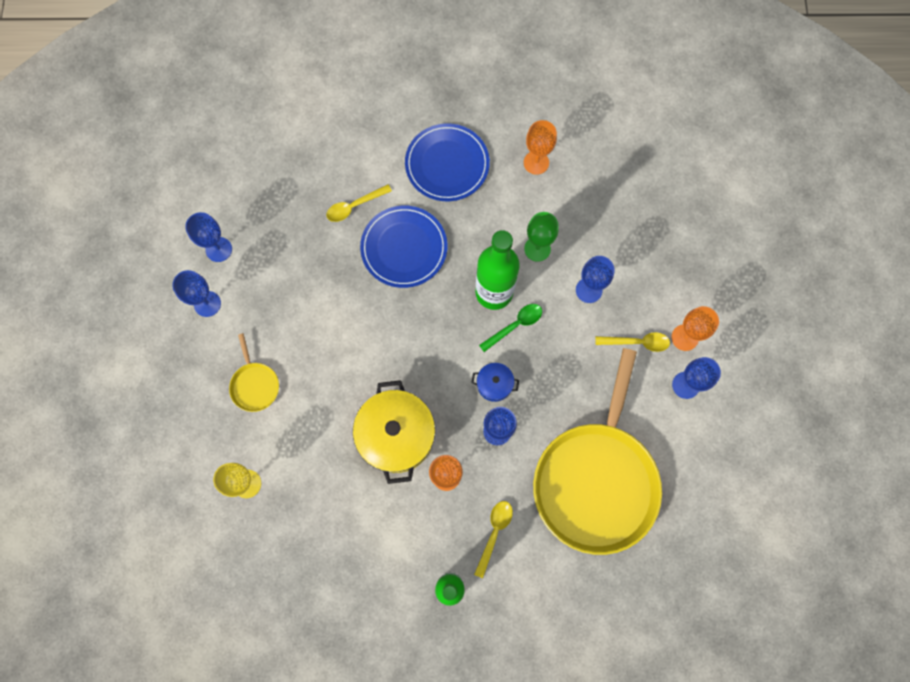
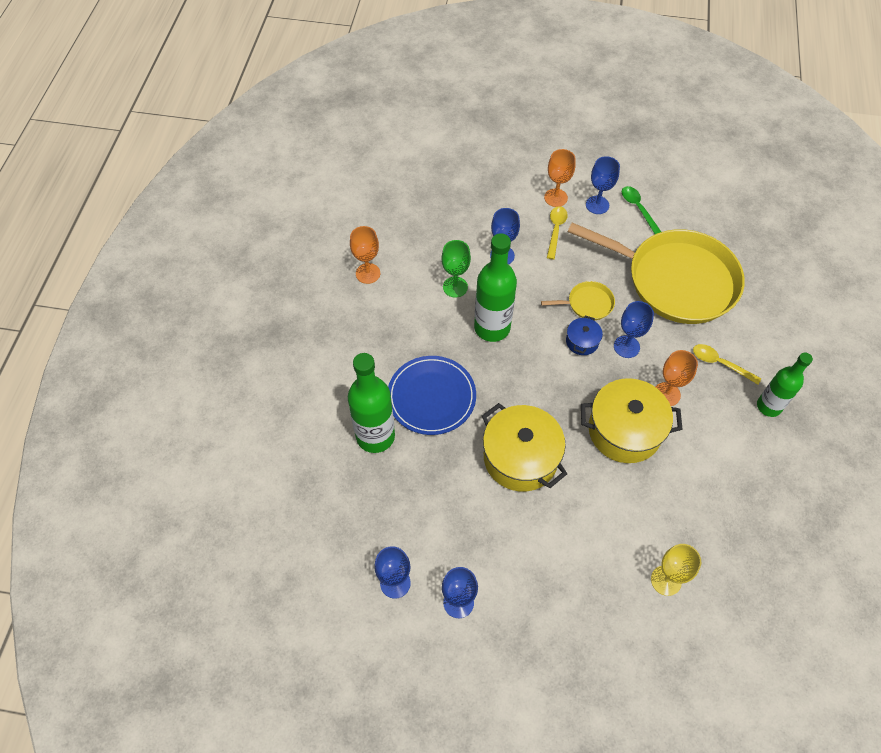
camera: 80 degrees left, 15 degrees down
yellow pan [229,333,279,412] -> yellow pan moved to [541,281,615,320]
yellow spoon [326,185,392,222] -> green bottle [348,353,395,453]
blue plate [405,124,490,201] -> none
green spoon [479,304,542,352] -> green spoon moved to [622,186,661,234]
none -> yellow pot [482,403,567,491]

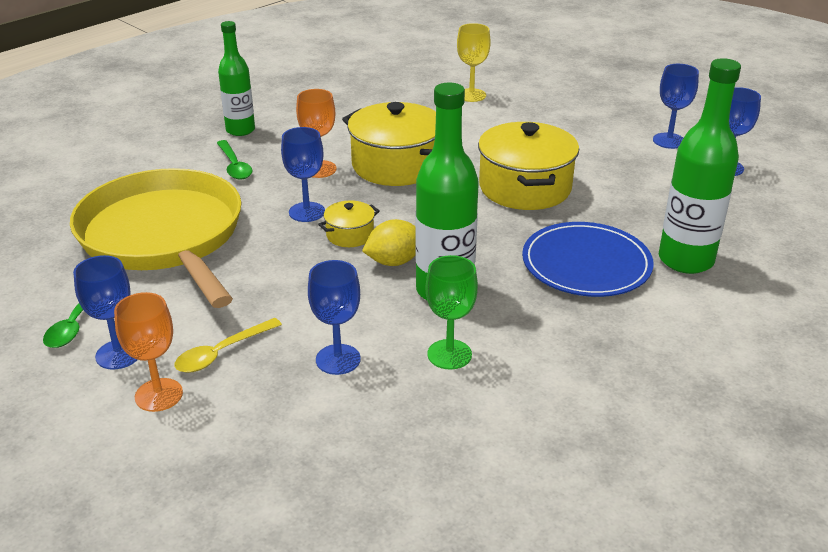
camera: 145 degrees left, 25 degrees down
orange goblet [350,226,380,284] -> none
yellow pan [541,281,615,320] -> none
blue pot [566,315,603,355] -> yellow pot [318,201,380,247]
yellow spoon [693,344,761,385] -> green spoon [217,140,253,180]
none -> yellow lemon [362,219,416,266]

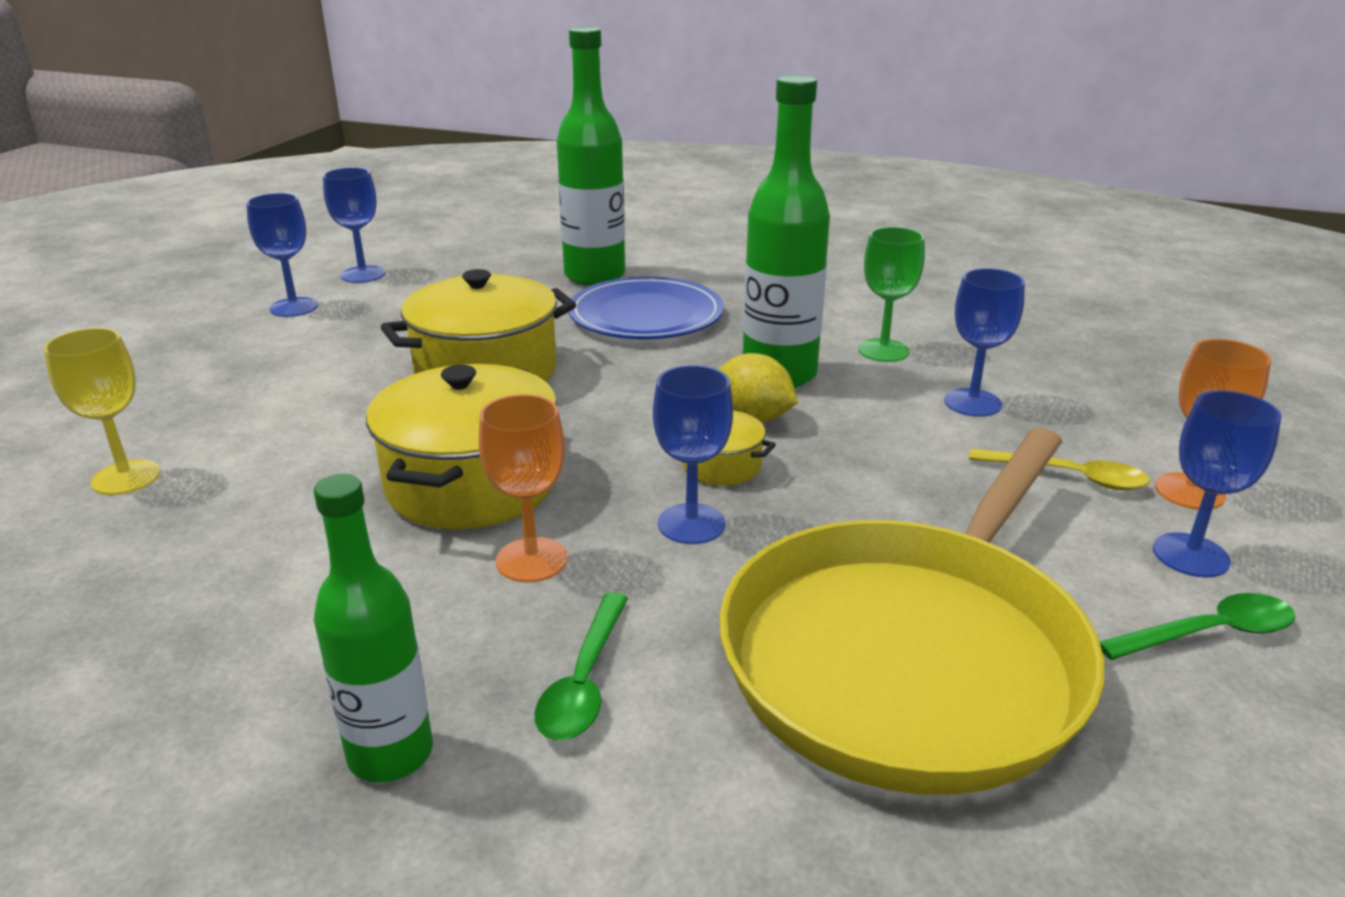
camera: 115 degrees left, 5 degrees down
green spoon [217,140,253,180] -> green spoon turned 150 degrees clockwise [534,592,628,740]

